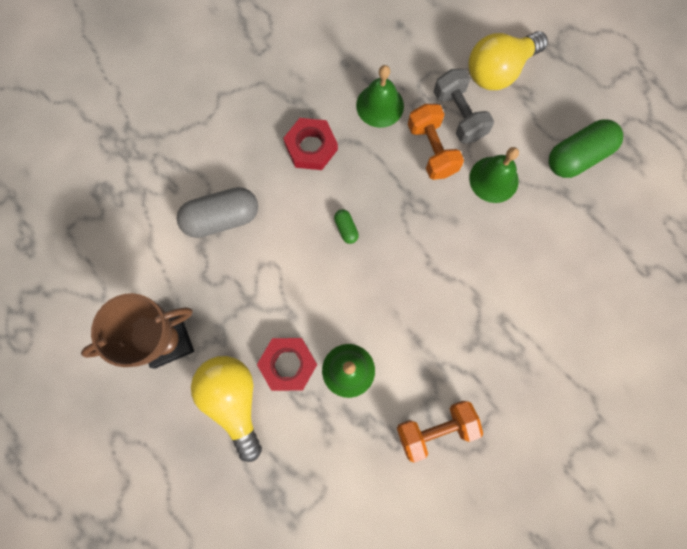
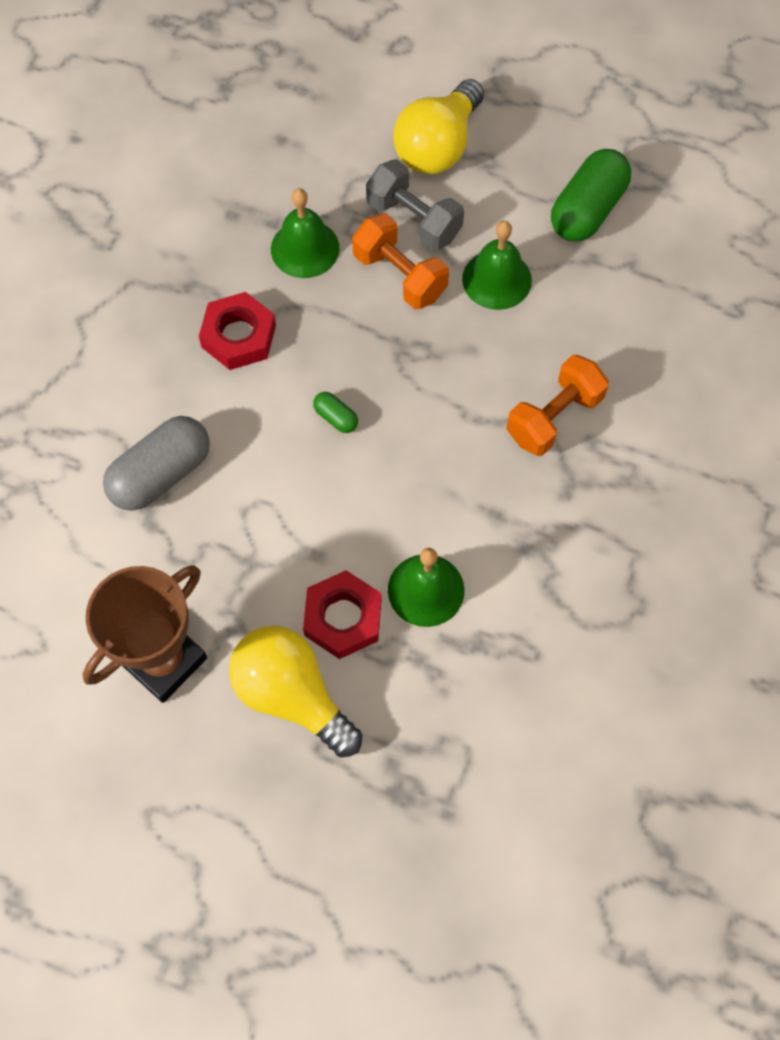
camera: 25 degrees left, 10 degrees down
orange dumbbell [397,401,483,463] -> orange dumbbell moved to [507,355,609,456]

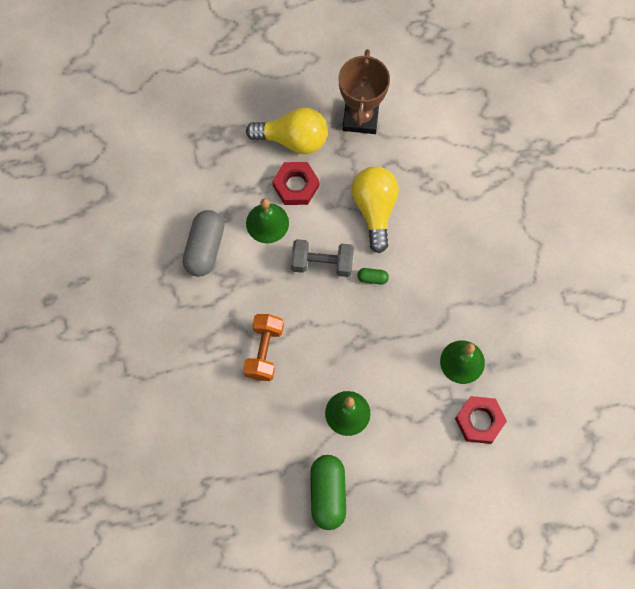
camera: 145 degrees right, 5 degrees up
grey capsule [103,416,210,511] -> grey capsule moved to [183,210,224,277]
red nut [199,292,276,370] -> red nut moved to [455,396,507,444]
orange dumbbell [352,213,449,309] -> none
grey dumbbell [366,159,464,251] -> grey dumbbell moved to [291,239,354,277]
yellow light bulb [393,79,484,174] -> yellow light bulb moved to [352,166,399,253]

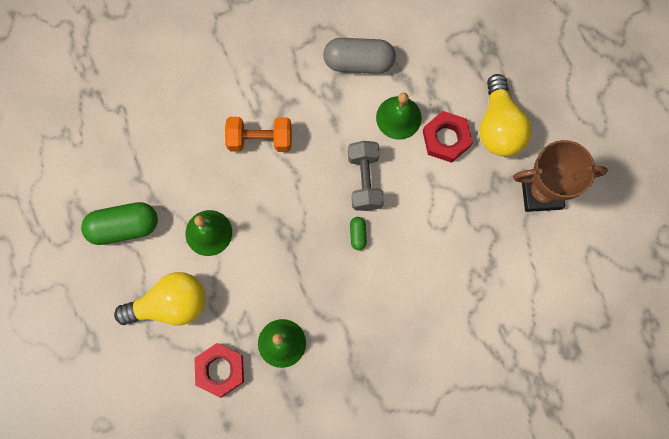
camera: 80 degrees right, 5 degrees up
yellow light bulb [352,166,399,253] -> yellow light bulb moved to [114,272,206,326]

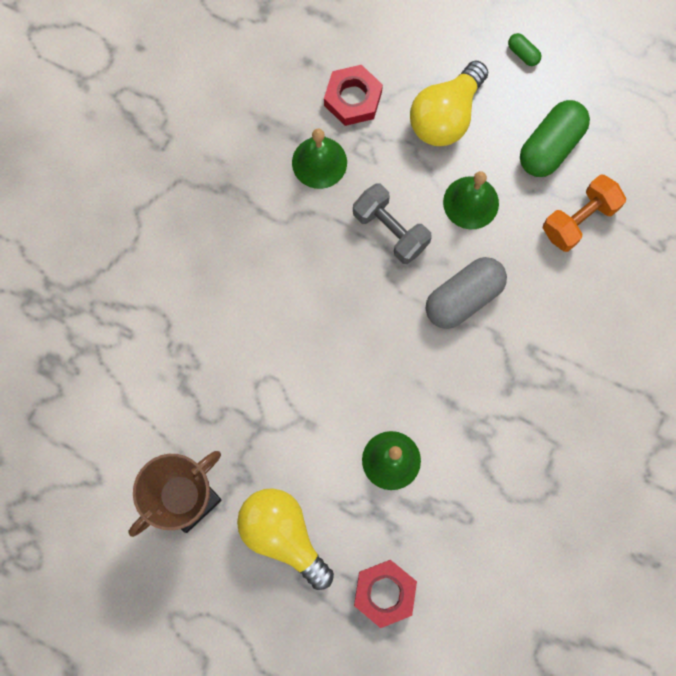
camera: 140 degrees right, 0 degrees up
orange dumbbell [225,117,292,152] -> orange dumbbell moved to [543,174,626,252]
grey capsule [323,38,396,74] -> grey capsule moved to [426,257,507,329]
grey dumbbell [348,141,384,211] -> grey dumbbell moved to [353,183,432,264]
green capsule [350,217,367,250] -> green capsule moved to [508,33,541,66]
red nut [423,111,473,163] -> red nut moved to [354,560,417,628]

